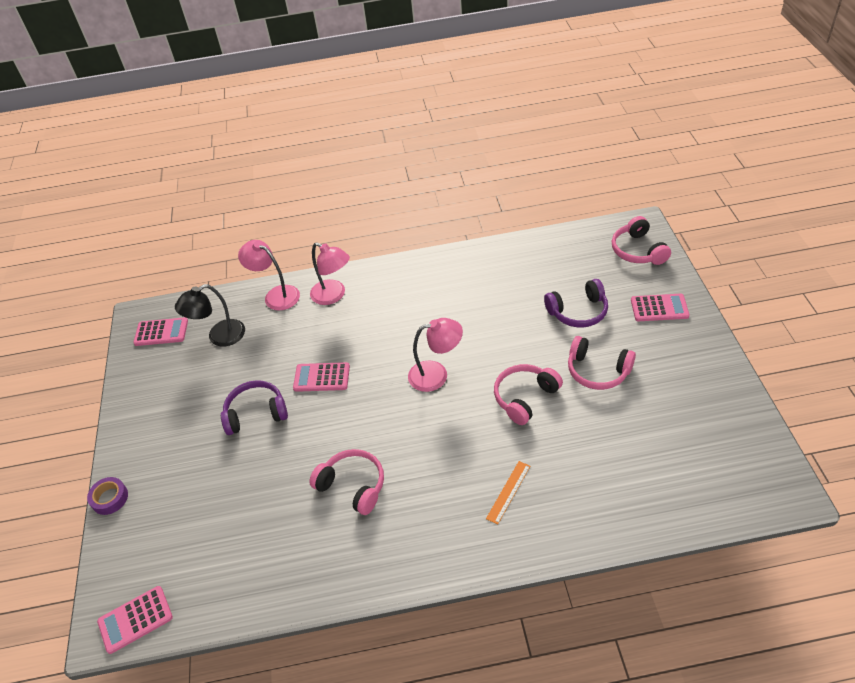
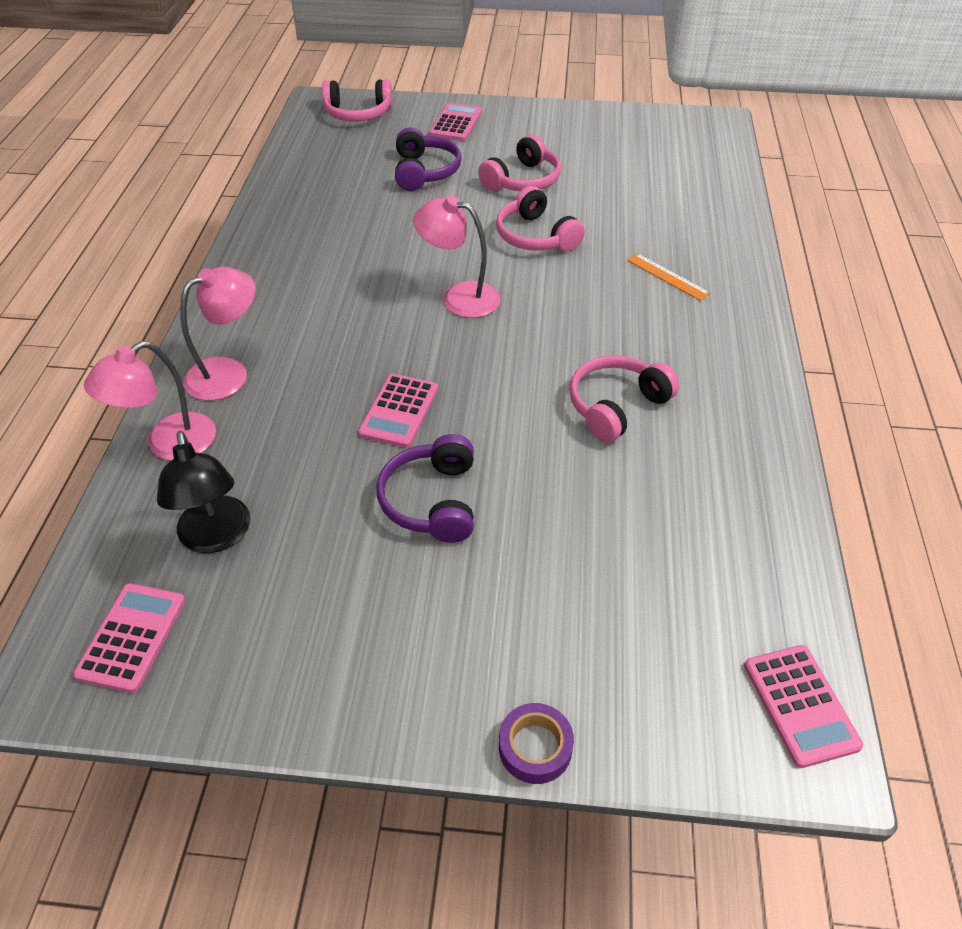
camera: 80 degrees left, 0 degrees up
pink lamp [408,318,463,392] -> pink lamp turned 75 degrees counterclockwise [413,196,501,318]

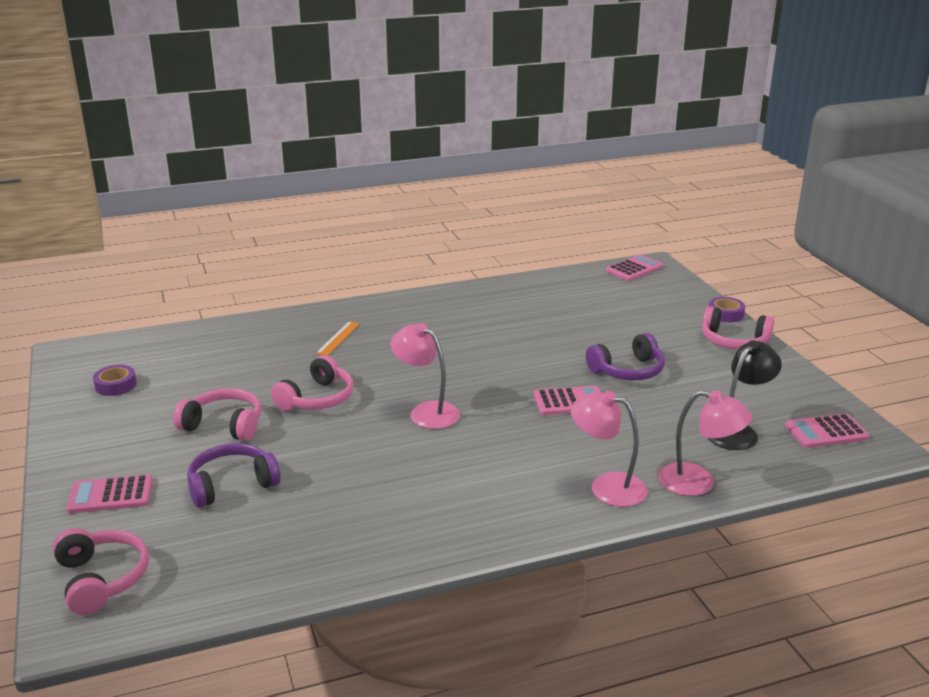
camera: 115 degrees left, 20 degrees down
pink lamp [413,196,501,318] -> pink lamp turned 135 degrees clockwise [390,323,460,429]
pink headphones [569,355,679,443] -> pink headphones moved to [702,306,774,350]
none -> purple tape [93,365,137,396]

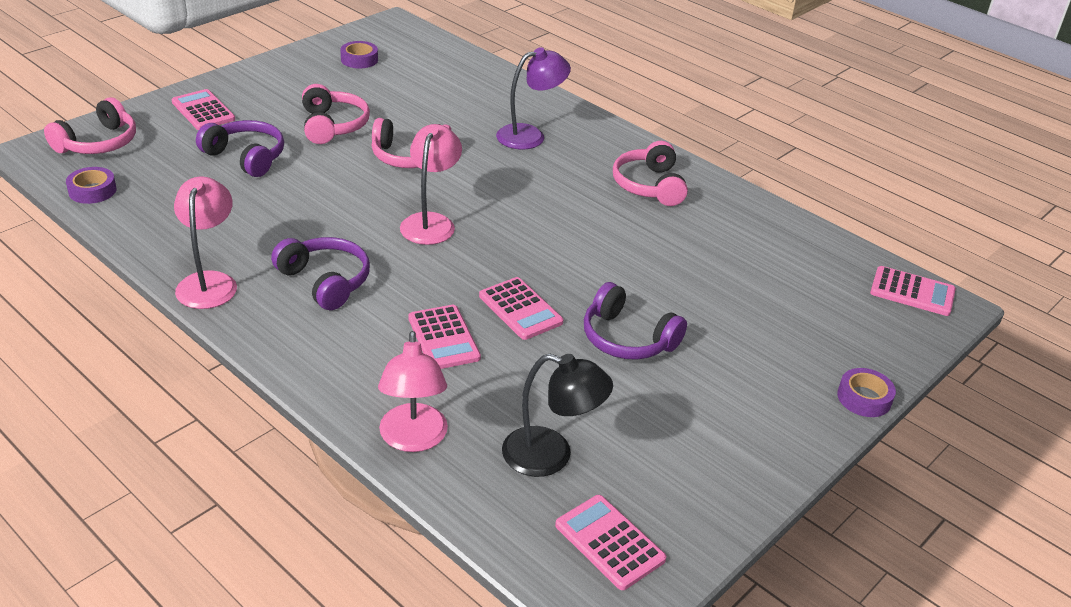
camera: 60 degrees right, 10 degrees up
orange ruler [316,321,360,355] -> purple lamp [496,47,571,150]
pink lamp [571,391,648,507] -> pink lamp moved to [174,176,237,309]
pink headphones [702,306,774,350] -> pink headphones moved to [613,141,688,206]
none -> purple tape [66,167,116,204]
none -> purple headphones [271,237,370,310]
none -> pink calculator [408,305,481,369]

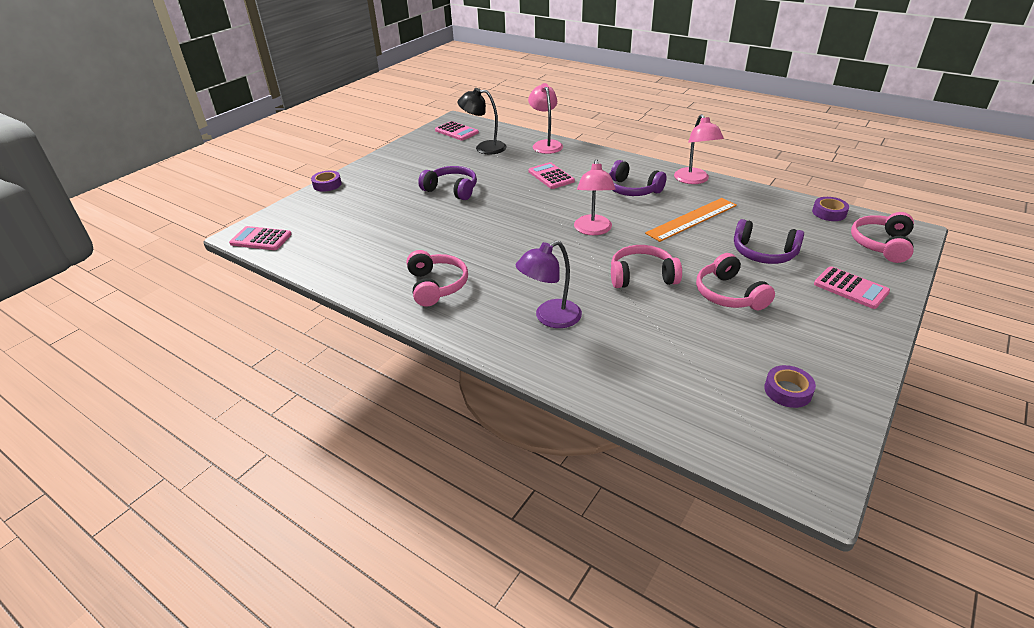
camera: 175 degrees right, 0 degrees up
pink calculator [479,277,563,340] -> none
none -> orange ruler [645,198,737,242]

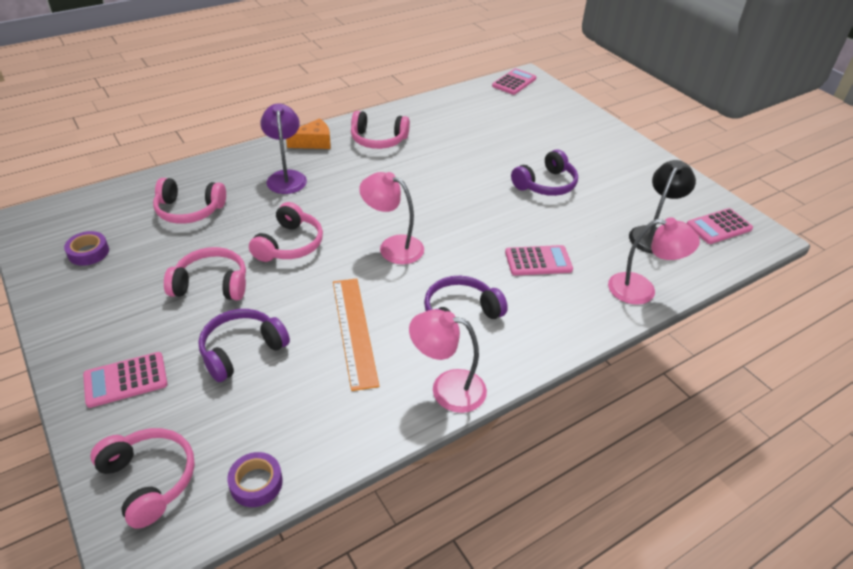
camera: 110 degrees right, 5 degrees up
purple tape [311,171,342,192] -> none
none -> pink headphones [153,178,226,224]
none -> orange cheese [286,118,331,149]

